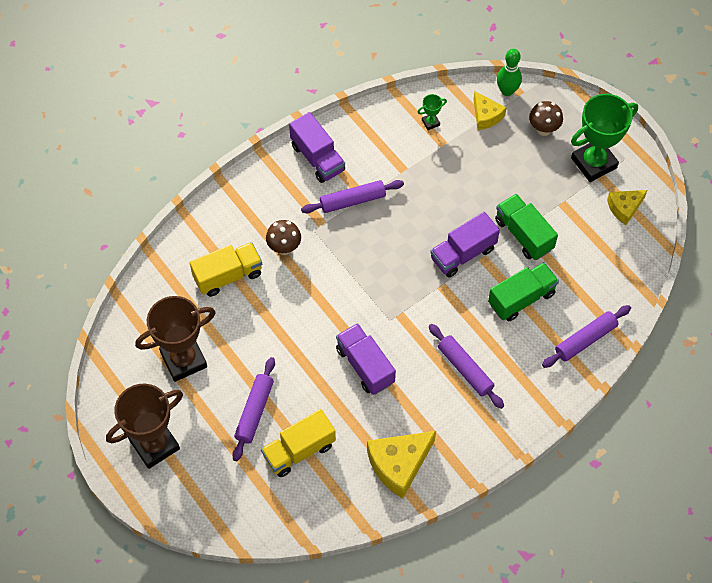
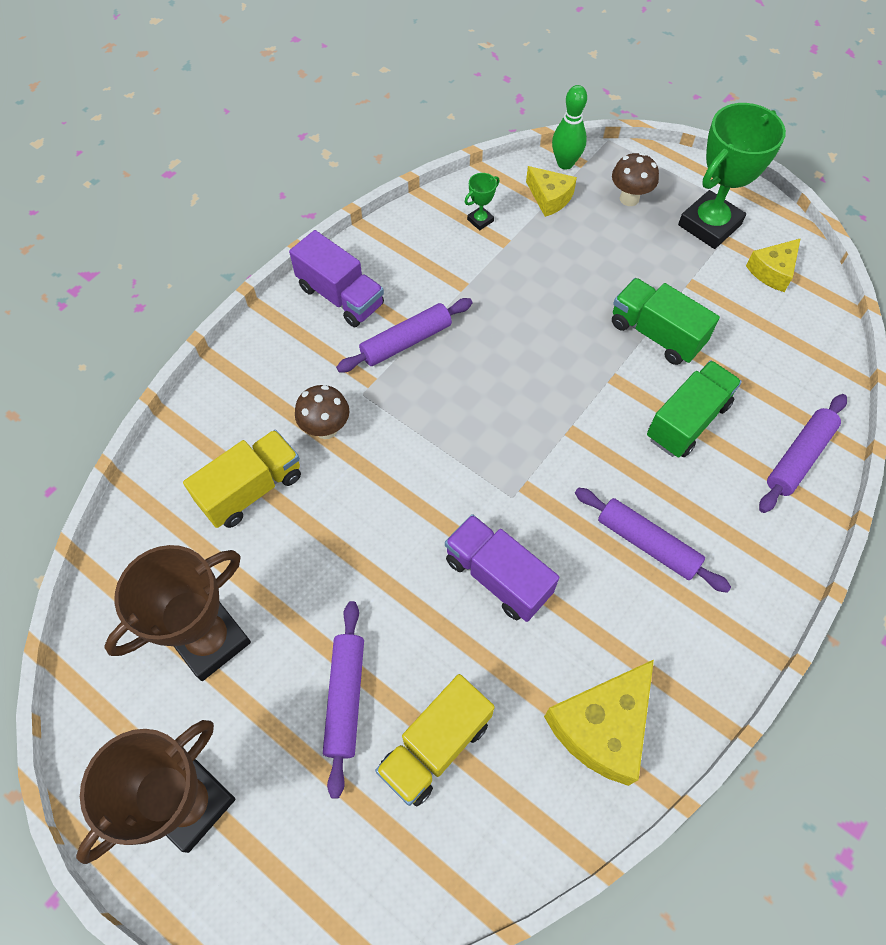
camera: 15 degrees left, 0 degrees up
purple truck [430,212,500,277] -> none

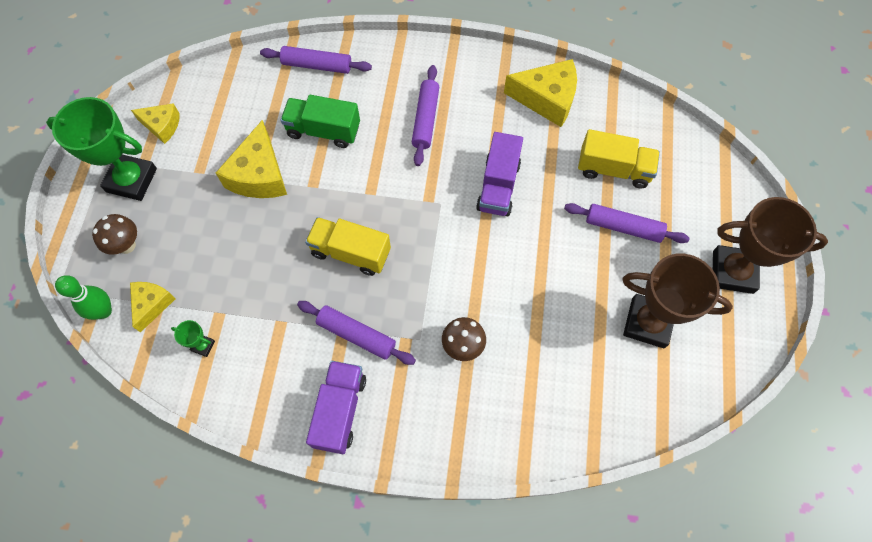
camera: 120 degrees left, 5 degrees up
yellow truck [183,430,301,528] -> yellow truck moved to [305,217,391,276]
purple rolling pin [323,601,364,799] -> purple rolling pin turned 45 degrees clockwise [564,203,690,243]
green truck [612,278,720,365] -> yellow cheese [216,120,287,198]

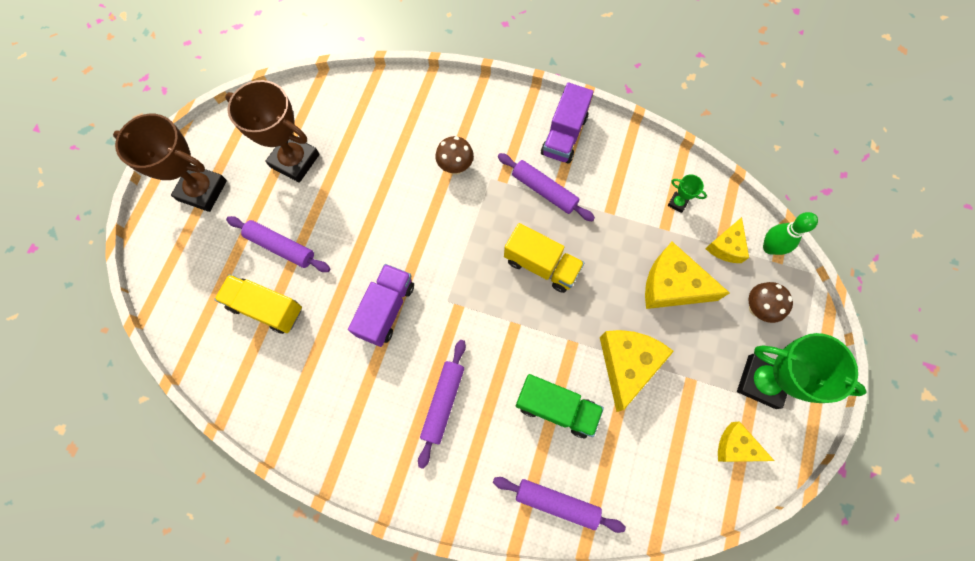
camera: 170 degrees left, 5 degrees up
yellow cheese [504,59,577,127] -> yellow cheese moved to [645,242,730,309]

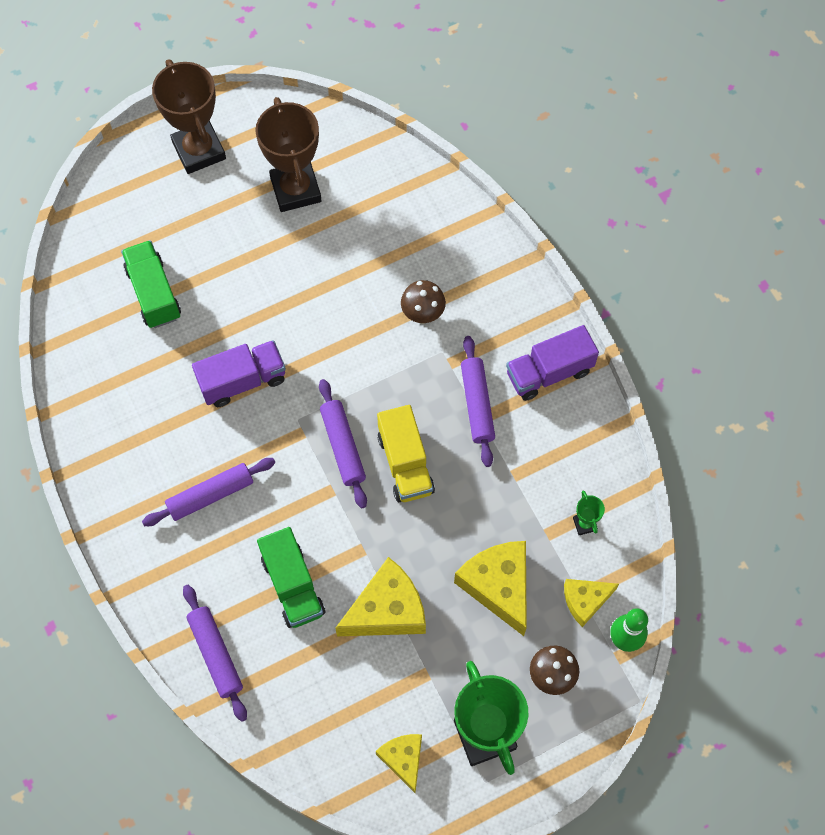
camera: 45 degrees right, 5 degrees down
yellow truck [214,274,302,334] -> green truck [121,240,181,328]
purple rolling pin [226,216,330,272] -> purple rolling pin moved to [319,379,367,508]

